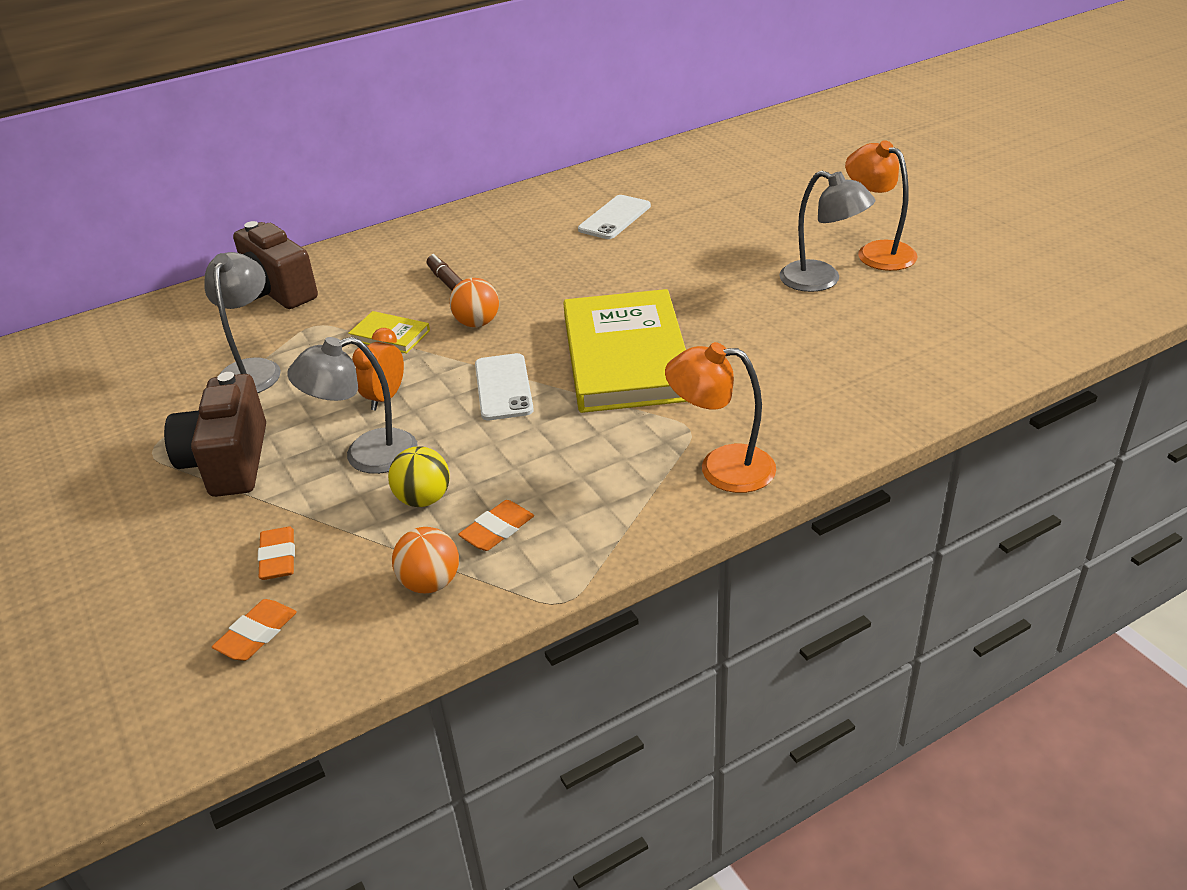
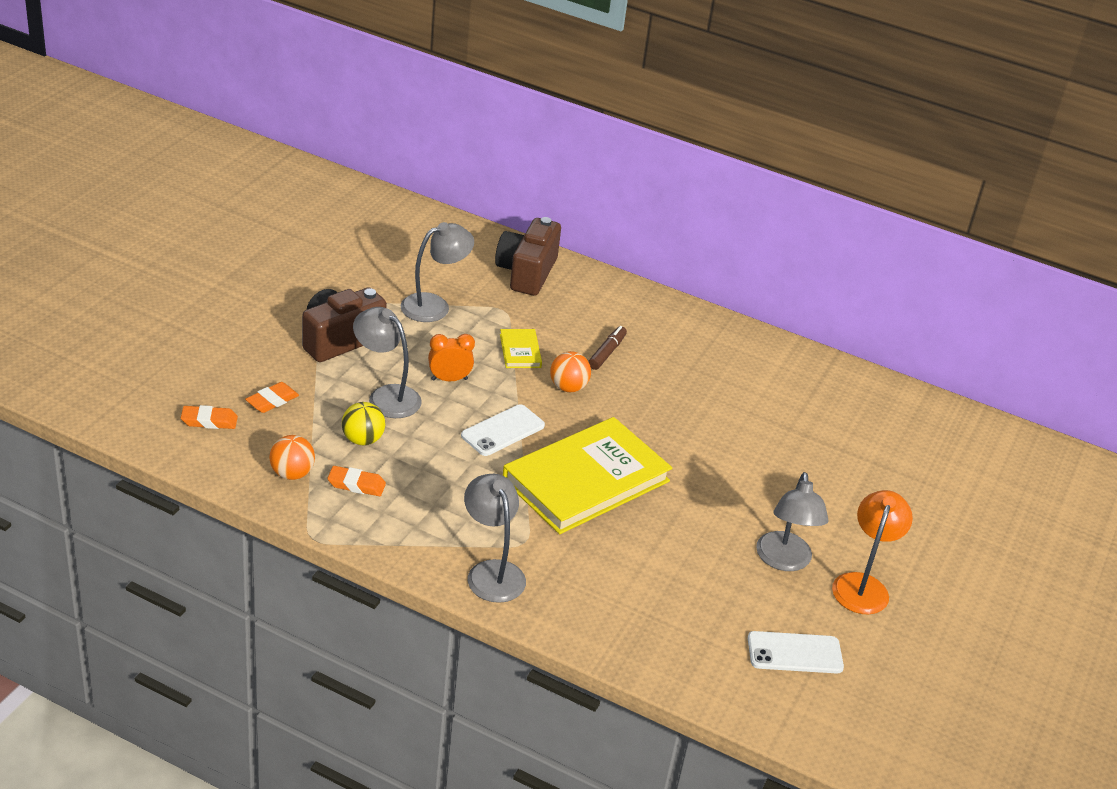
camera: 50 degrees right, 0 degrees up
white phone [578,195,651,239] -> white phone moved to [748,631,844,673]
orange lamp [665,342,776,493] -> grey lamp [464,474,526,603]

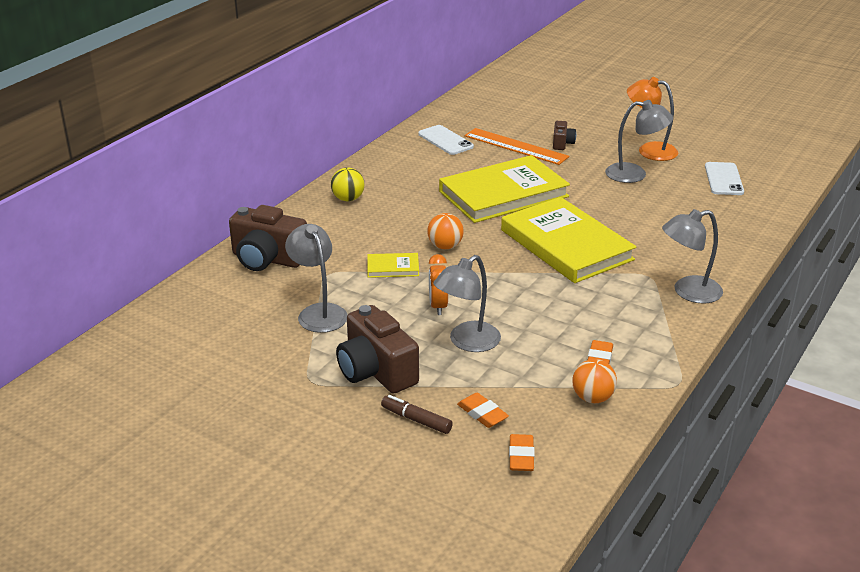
camera: 80 degrees left, 5 degrees down
yellow ball [342,402,385,445] -> yellow ball moved to [331,167,365,201]
white phone [461,404,545,456] -> white phone moved to [418,125,474,155]
brown marker [588,326,627,370] -> brown marker moved to [381,395,453,434]
none -> yellow book [439,155,570,223]
none -> orange ruler [465,128,569,165]
none -> brown camera [553,121,576,150]

